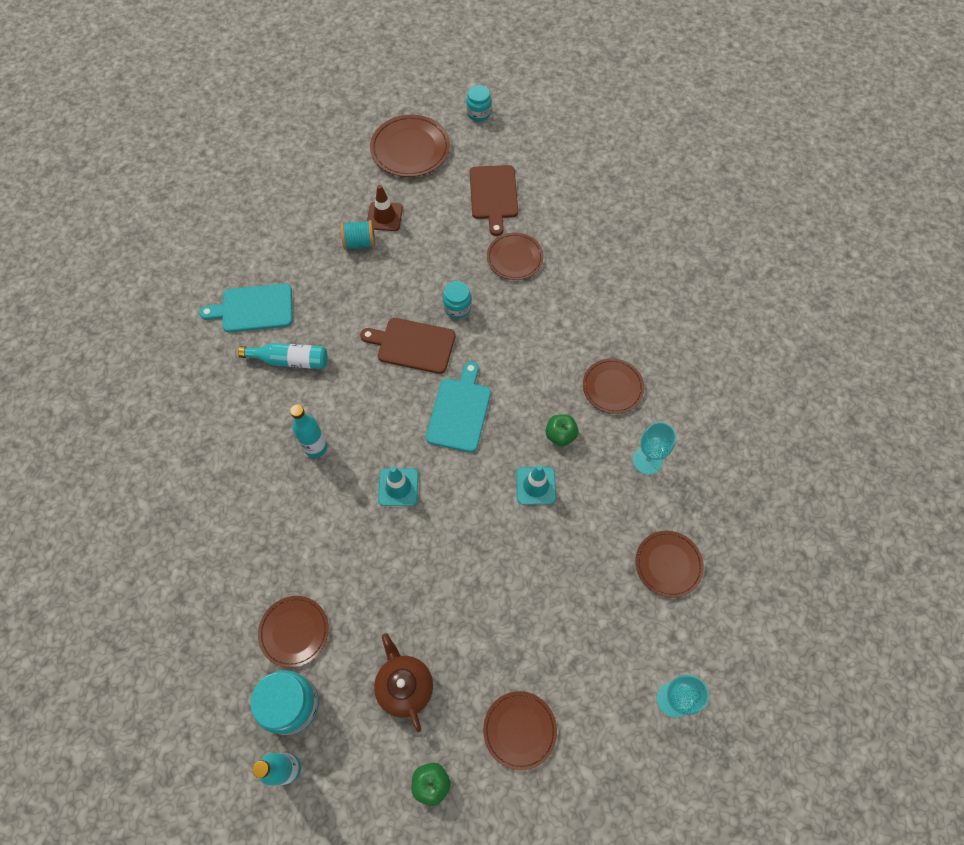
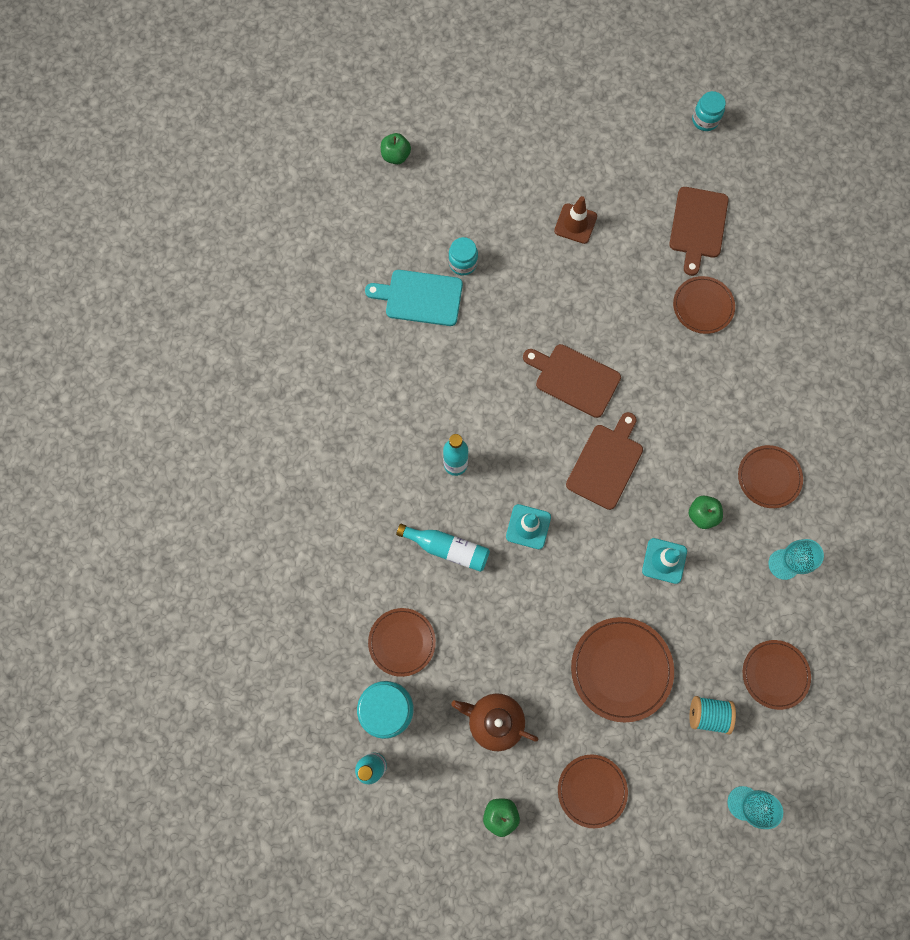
camera: 15 degrees right, 10 degrees up
turquoise bottle [238,343,328,369] -> turquoise bottle moved to [396,524,490,572]
turquoise spool [340,220,375,250] -> turquoise spool moved to [689,696,736,734]
brown plate [370,115,450,177] -> brown plate moved to [571,617,674,722]
brown teapot [374,633,433,732] -> brown teapot turned 60 degrees counterclockwise [451,693,538,751]
turquoise cutting board [426,361,491,453] -> brown cutting board [566,412,643,510]
turquoise jar [443,281,472,319] -> turquoise jar moved to [448,237,478,275]
none -> green apple [381,133,411,164]

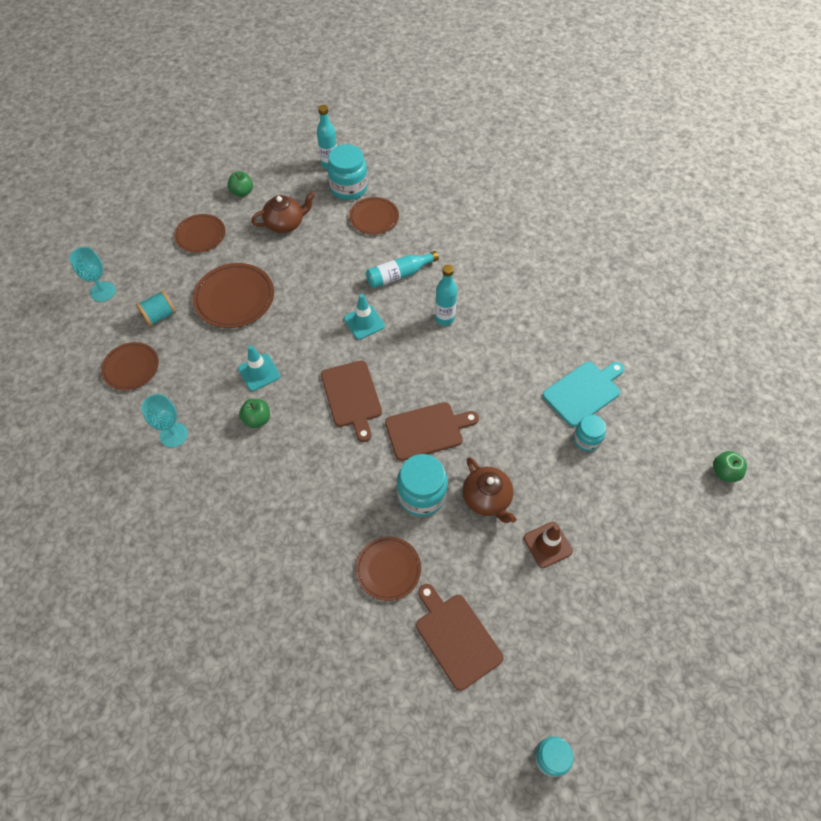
camera: 135 degrees right, 15 degrees down
brown plate [738,445,803,508] -> none
none -> turquoise jar [397,454,448,516]
none -> brown teapot [463,457,516,523]

